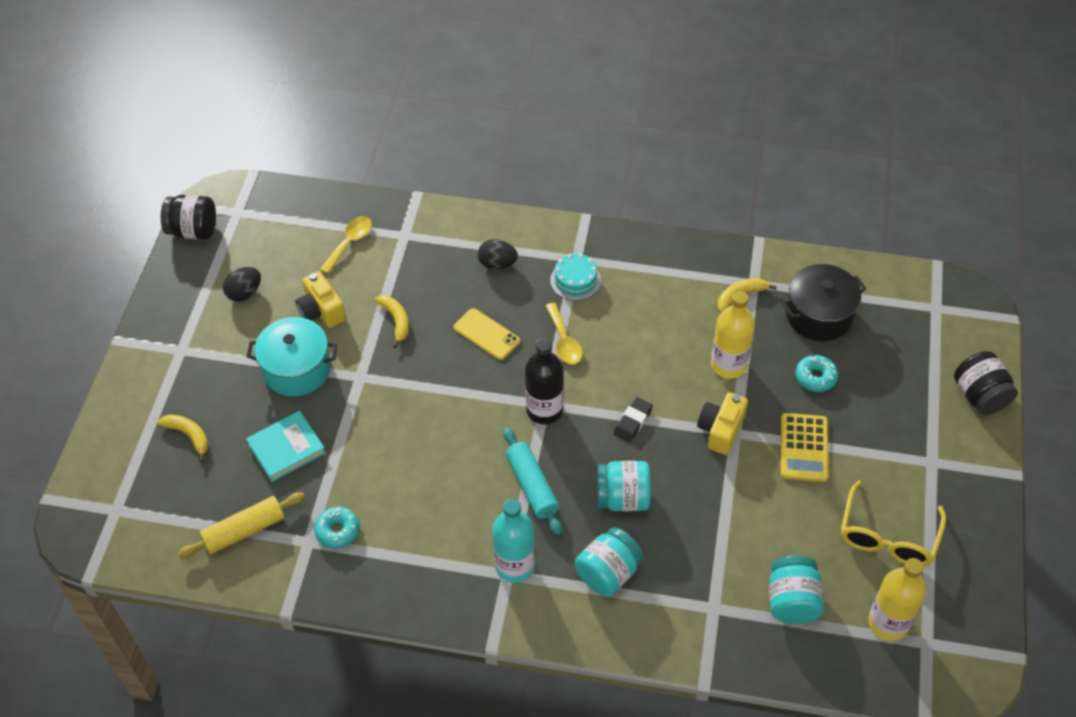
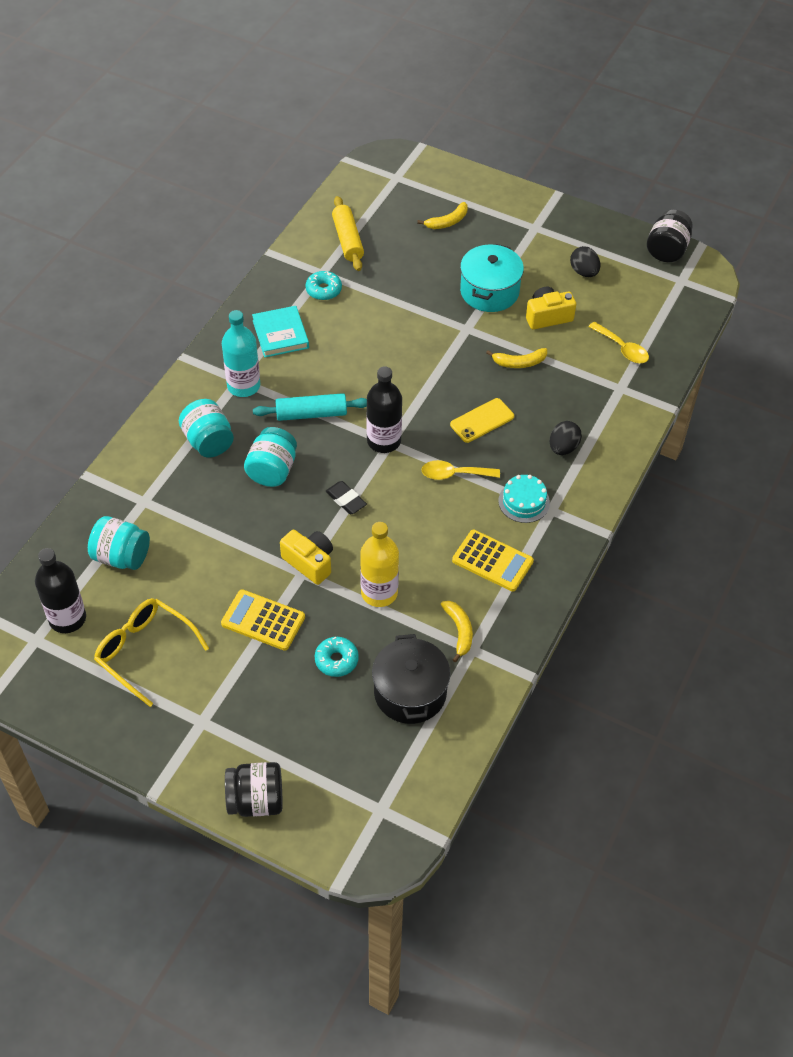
camera: 105 degrees right, 0 degrees up
turquoise book [246,411,326,482] -> turquoise book moved to [252,306,309,358]
yellow bottle [868,558,926,641] -> black bottle [35,548,86,633]
none -> yellow calculator [452,530,534,592]

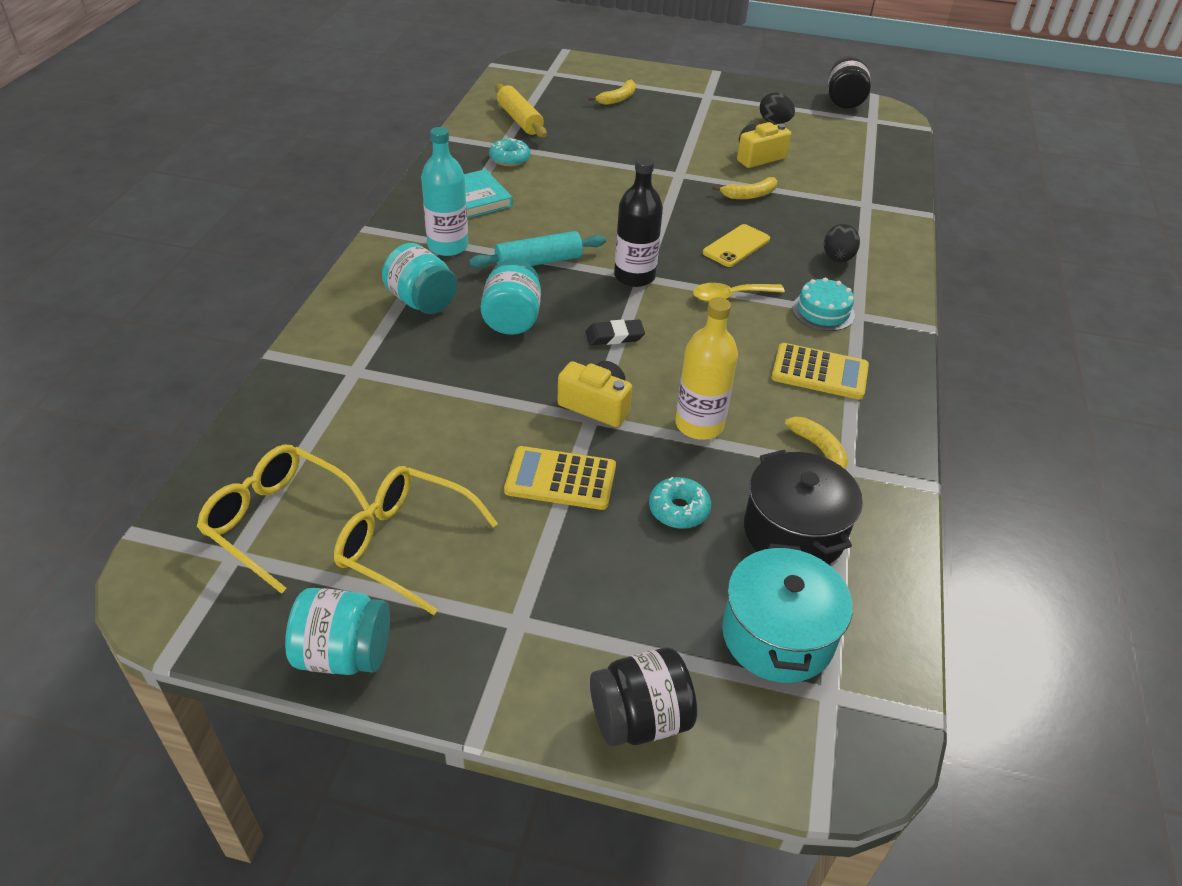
camera: 15 degrees left, 10 degrees down
black bottle [35,548,86,633] -> yellow glasses [197,445,369,594]
turquoise jar [88,516,150,570] -> turquoise jar moved to [285,588,390,675]
black eraser [326,481,367,514] -> black eraser turned 45 degrees counterclockwise [586,320,645,345]
turquoise pot [460,244,524,312] -> turquoise pot moved to [722,543,853,683]
yellow spoon [588,322,649,363] -> none

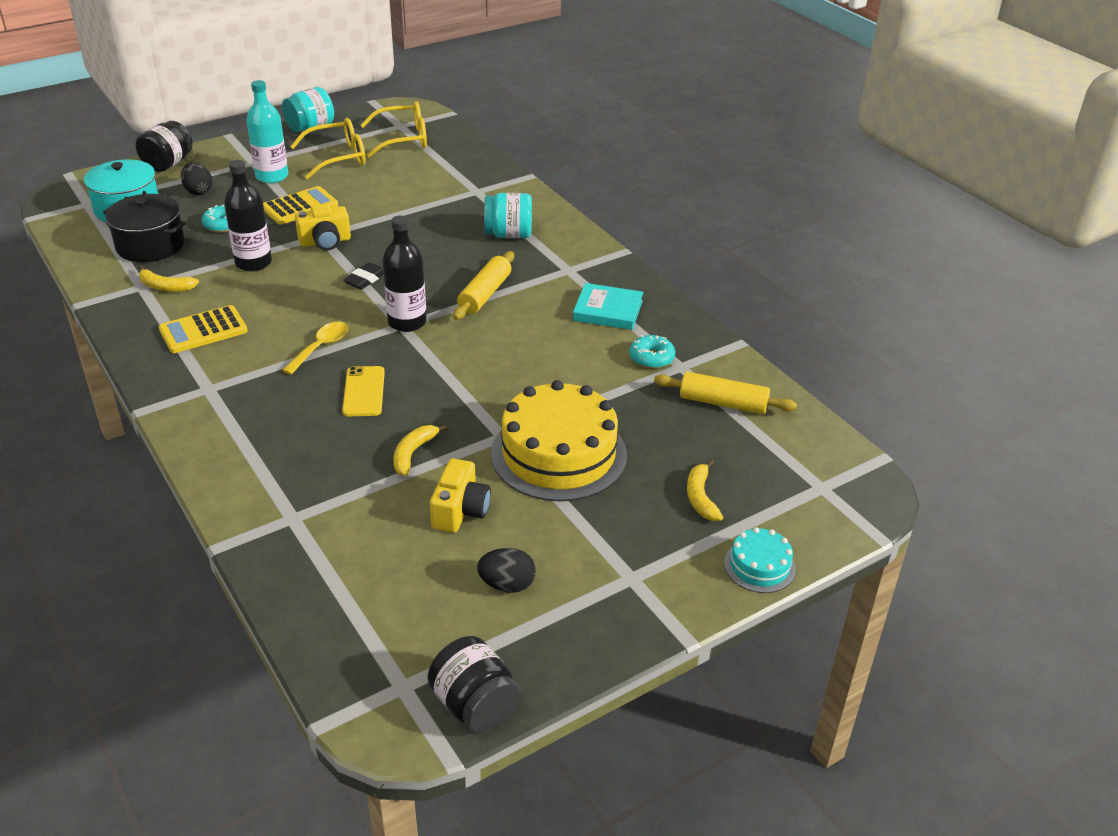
camera: 135 degrees right, 5 degrees down
turquoise bottle [421,127,468,256] -> turquoise bottle moved to [246,80,288,183]
turquoise rolling pin [469,231,606,268] -> yellow rolling pin [453,251,514,320]
turquoise jar [481,259,541,335] -> none
yellow bottle [675,297,738,440] -> black bottle [224,160,272,271]
turquoise cake [792,278,855,331] -> turquoise cake moved to [724,527,796,593]
black egg [824,224,860,263] -> black egg moved to [181,163,212,195]
none -> yellow cake [491,380,627,502]

